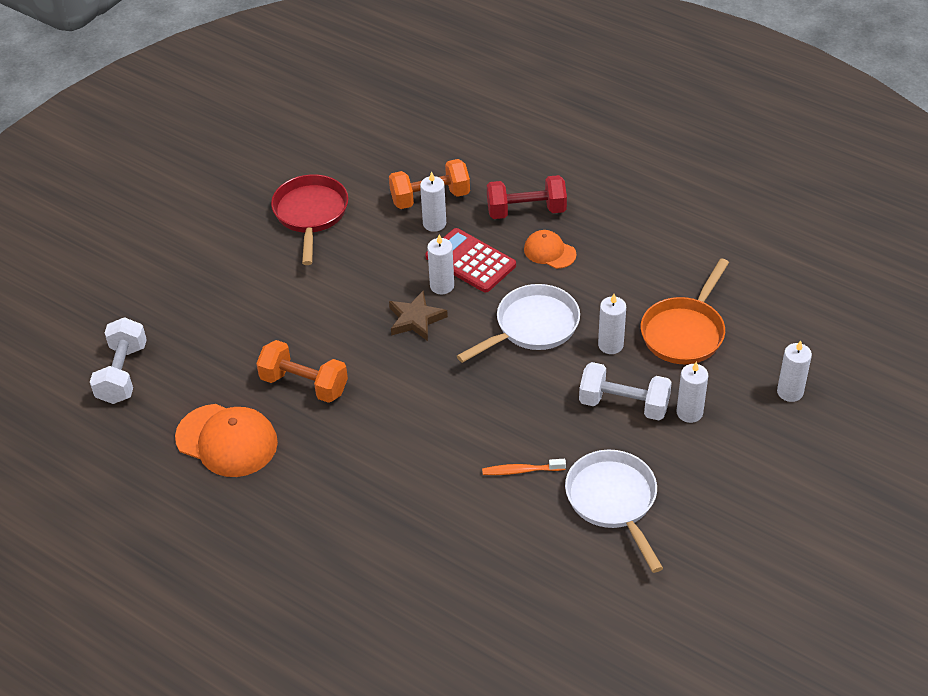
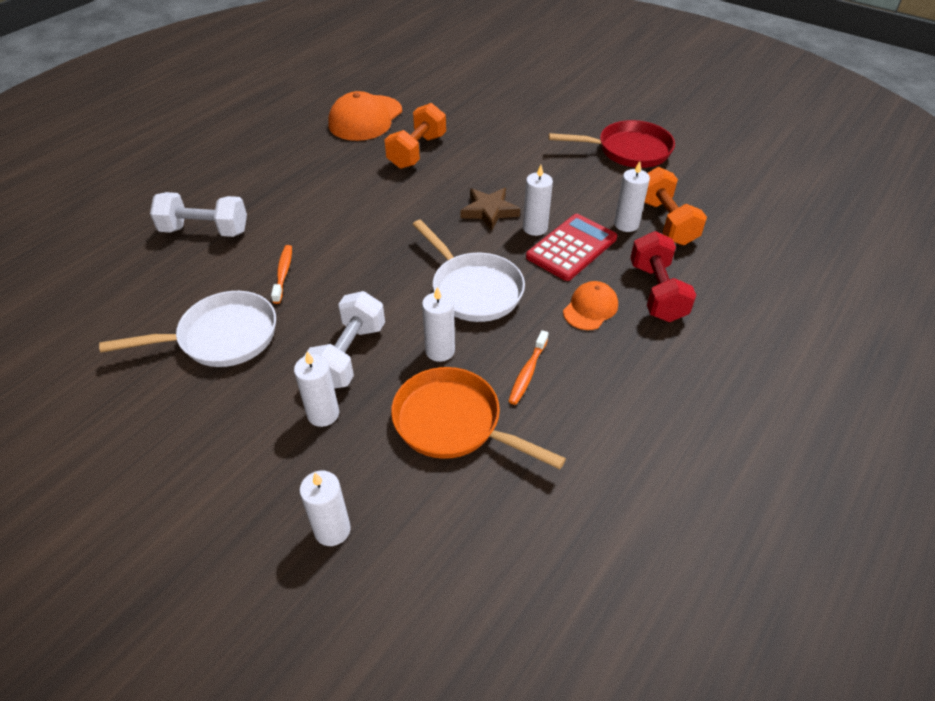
camera: 90 degrees right, 0 degrees up
white dumbbell [90,317,147,404] -> white dumbbell moved to [150,192,247,237]
none -> orange toothbrush [508,330,548,405]

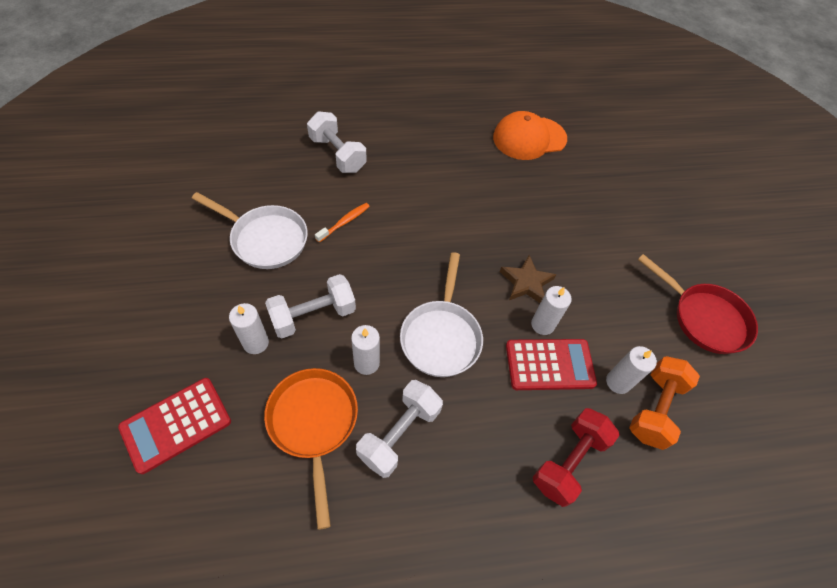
camera: 40 degrees right, 10 degrees up
white candle [299,471,351,546] -> red calculator [118,378,231,474]
orange dumbbell [384,103,446,169] -> none
orange toothbrush [508,330,548,405] -> white dumbbell [356,380,443,478]
orange cap [563,281,618,330] -> none

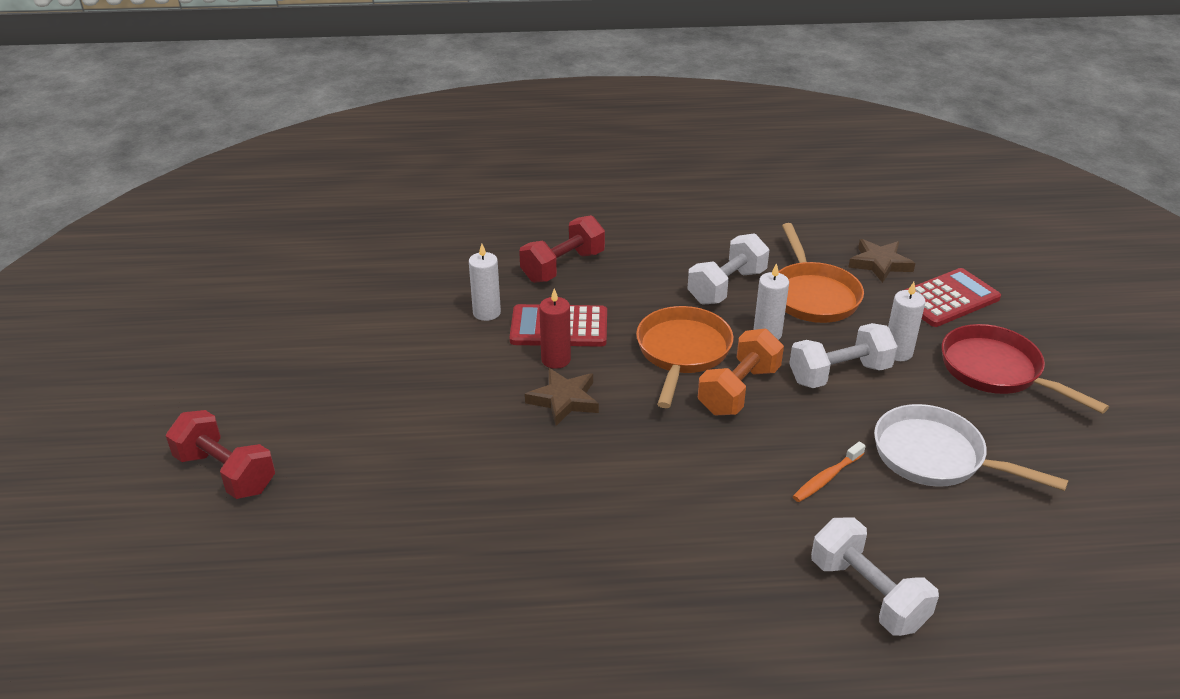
camera: 170 degrees left, 20 degrees down
white pan [400,252,483,377] -> orange pan [636,306,734,408]
orange cap [493,111,567,160] -> none
white candle [531,286,572,335] -> red candle [539,288,571,369]
orange dumbbell [629,356,700,450] -> orange dumbbell moved to [698,329,784,415]
red pan [638,254,758,354] -> red pan moved to [942,324,1109,414]
none -> red dumbbell [166,410,275,499]
none -> brown star [848,239,915,283]

